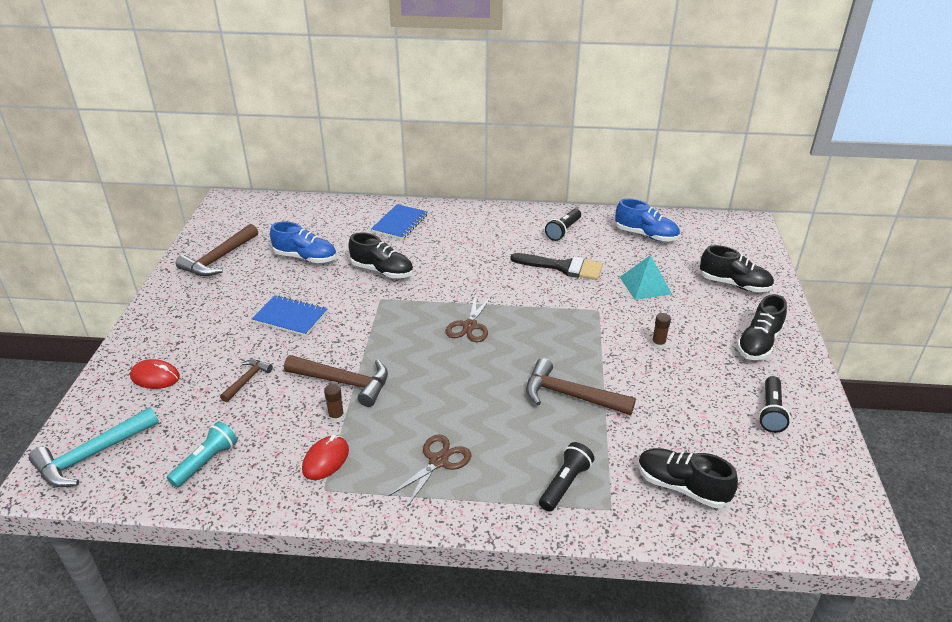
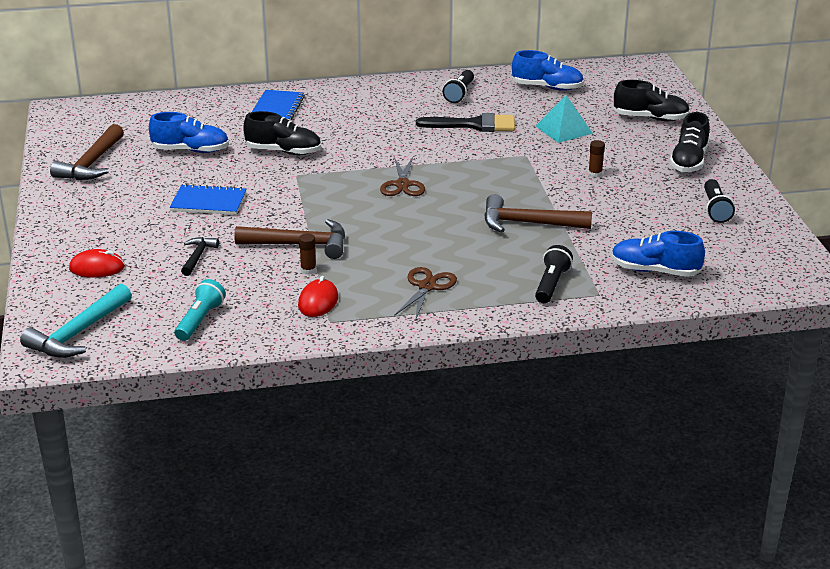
camera: 15 degrees left, 5 degrees down
brown hammer [220,359,273,402] -> black hammer [181,237,219,276]
black shoe [638,448,738,508] -> blue shoe [611,231,705,277]

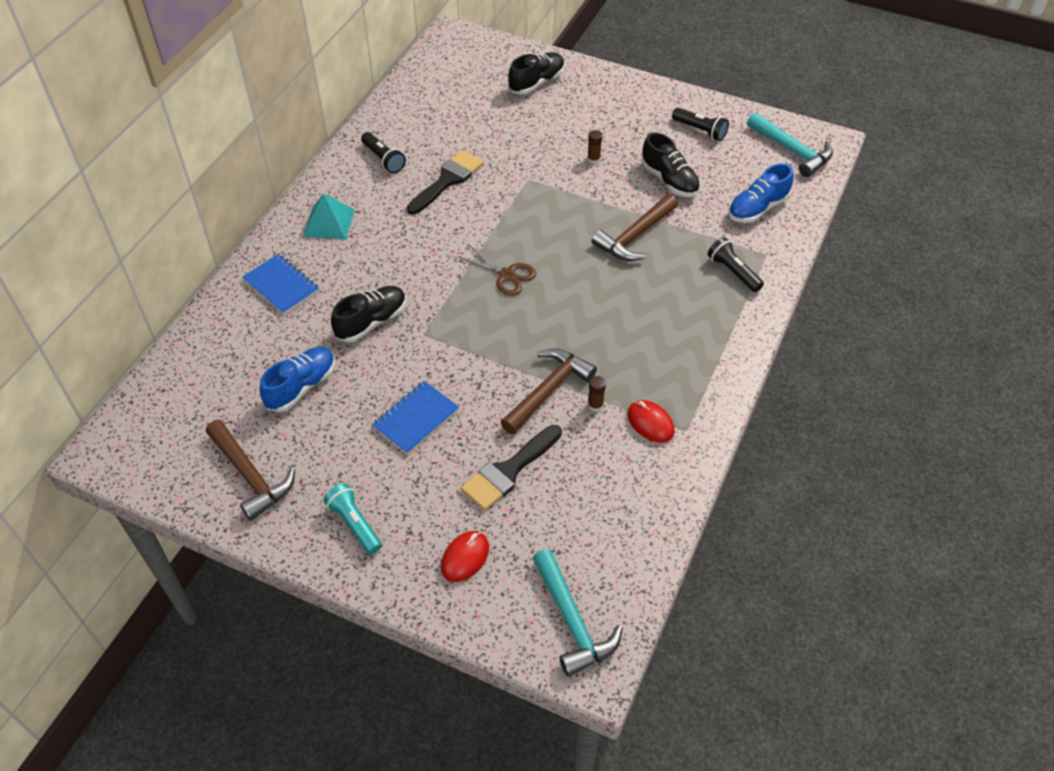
camera: 55 degrees left, 20 degrees up
turquoise flashlight [175,279,226,341] -> turquoise flashlight moved to [323,483,382,554]
black hammer [181,237,219,276] -> black brush [461,425,562,511]
brown scissors [394,267,457,321] -> none
blue shoe [512,50,584,91] -> none
turquoise pyramid [536,95,593,143] -> turquoise pyramid moved to [304,193,355,240]
black shoe [670,112,709,172] -> black shoe moved to [641,133,700,197]
none -> turquoise hammer [747,113,833,177]

